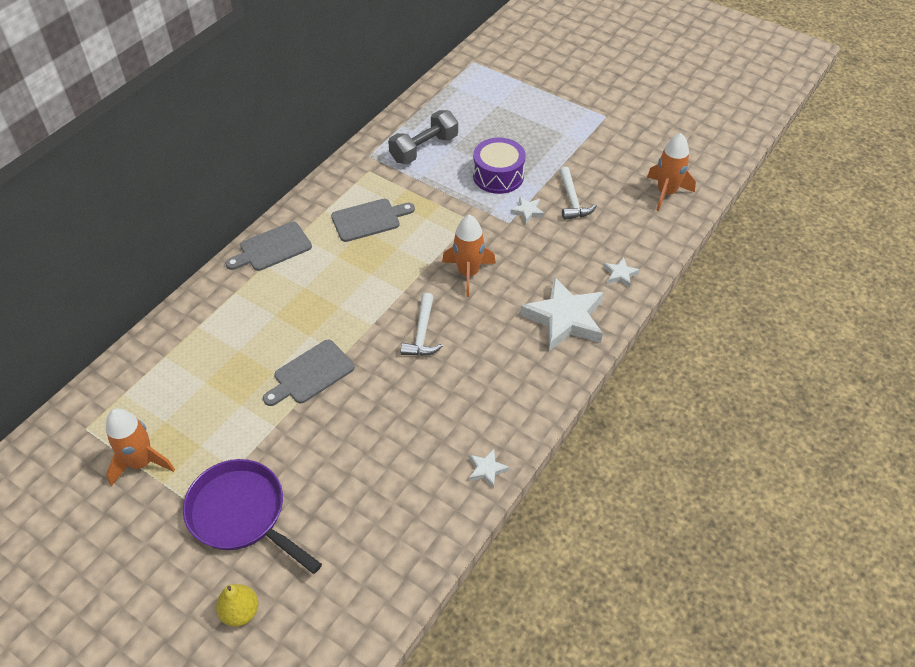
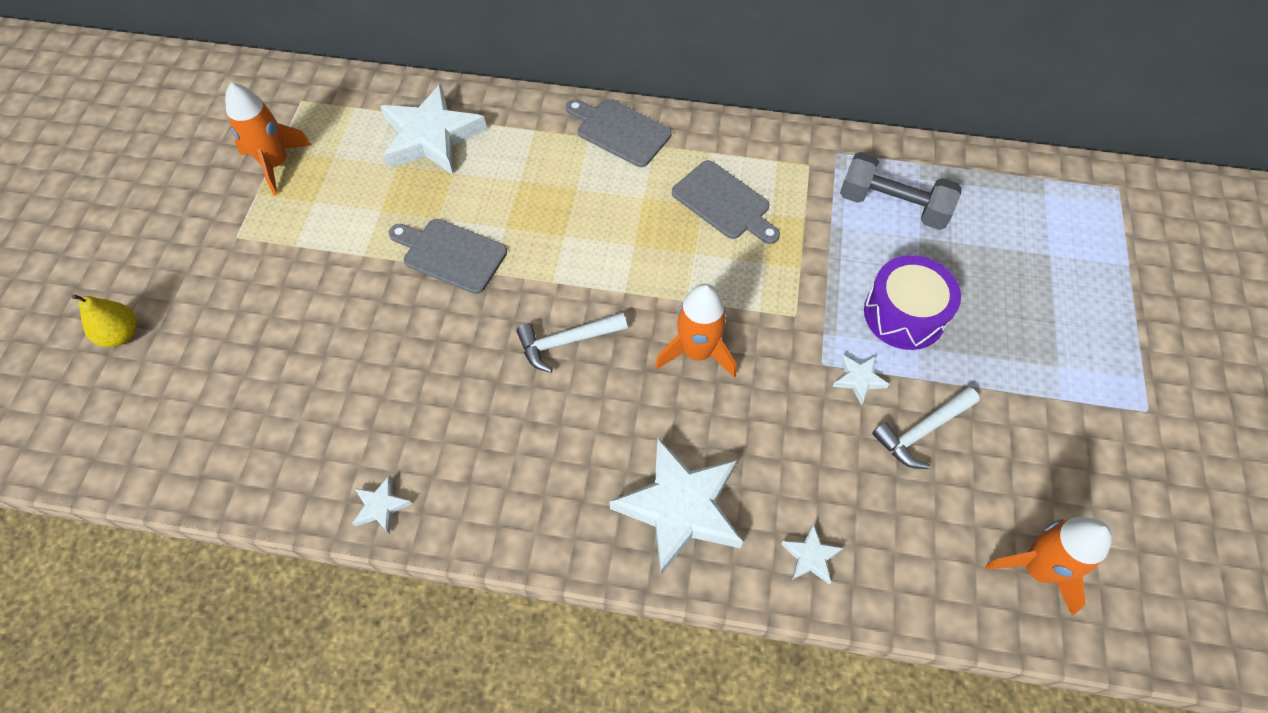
camera: 65 degrees right, 10 degrees up
purple pan [183,459,322,574] -> none
none -> white star [380,83,487,175]

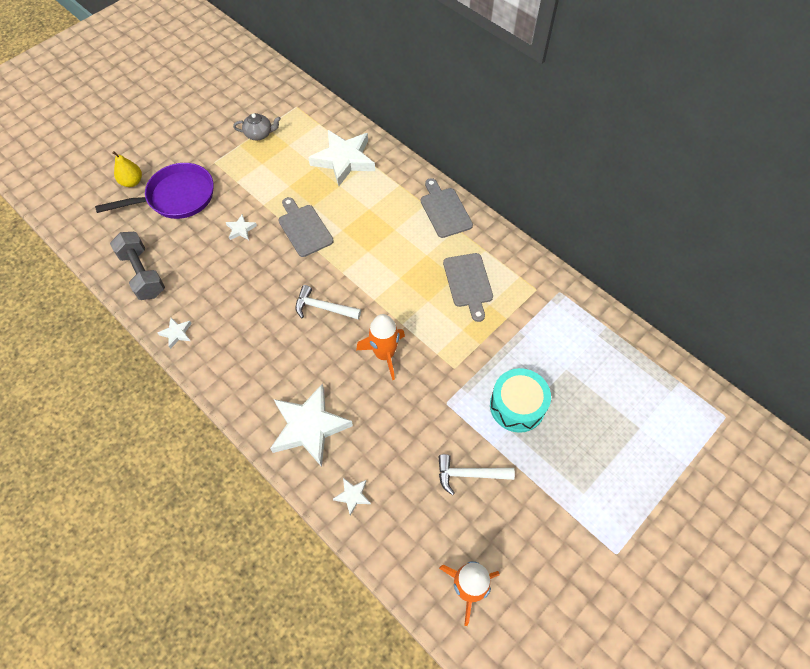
camera: 35 degrees right, 0 degrees up
orange rocket [225,83,312,196] -> grey teapot [233,113,281,140]
white star [833,354,889,405] -> white star moved to [226,214,257,240]
grey dumbbell [840,152,962,230] -> grey dumbbell moved to [110,232,165,300]
purple drum [864,255,961,350] -> turquoise drum [490,368,551,433]
none -> purple pan [95,163,214,219]

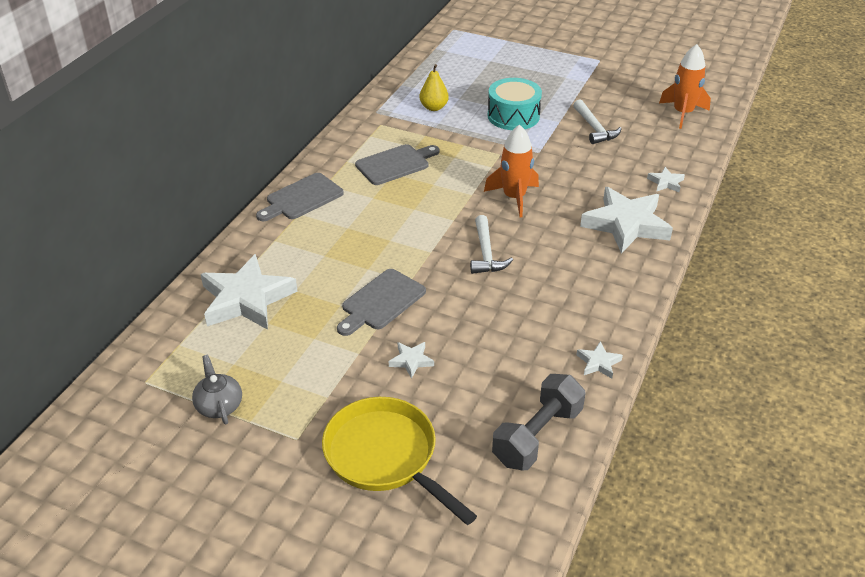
camera: 110 degrees left, 20 degrees down
purple pan [95,163,214,219] -> yellow pan [322,397,477,525]
yellow pear [112,151,142,187] -> yellow pear moved to [419,64,449,111]

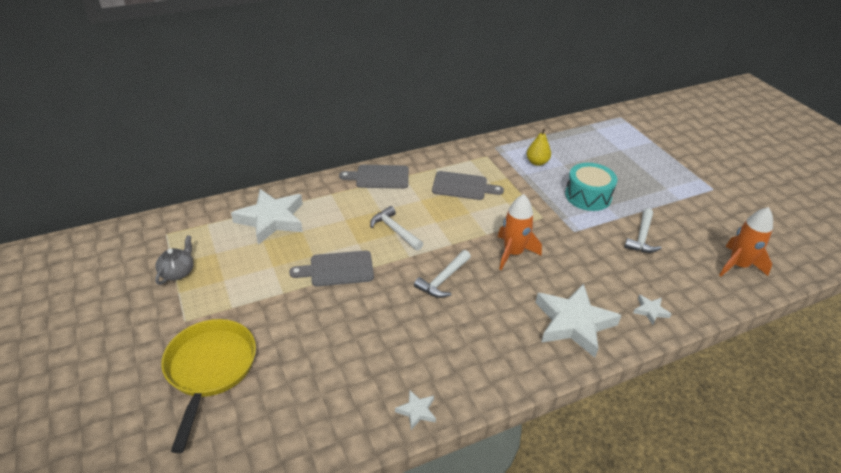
camera: 40 degrees right, 0 degrees up
white star [389,342,434,379] -> none
grey dumbbell [492,374,585,470] -> none
none -> white hammer [370,206,423,251]

